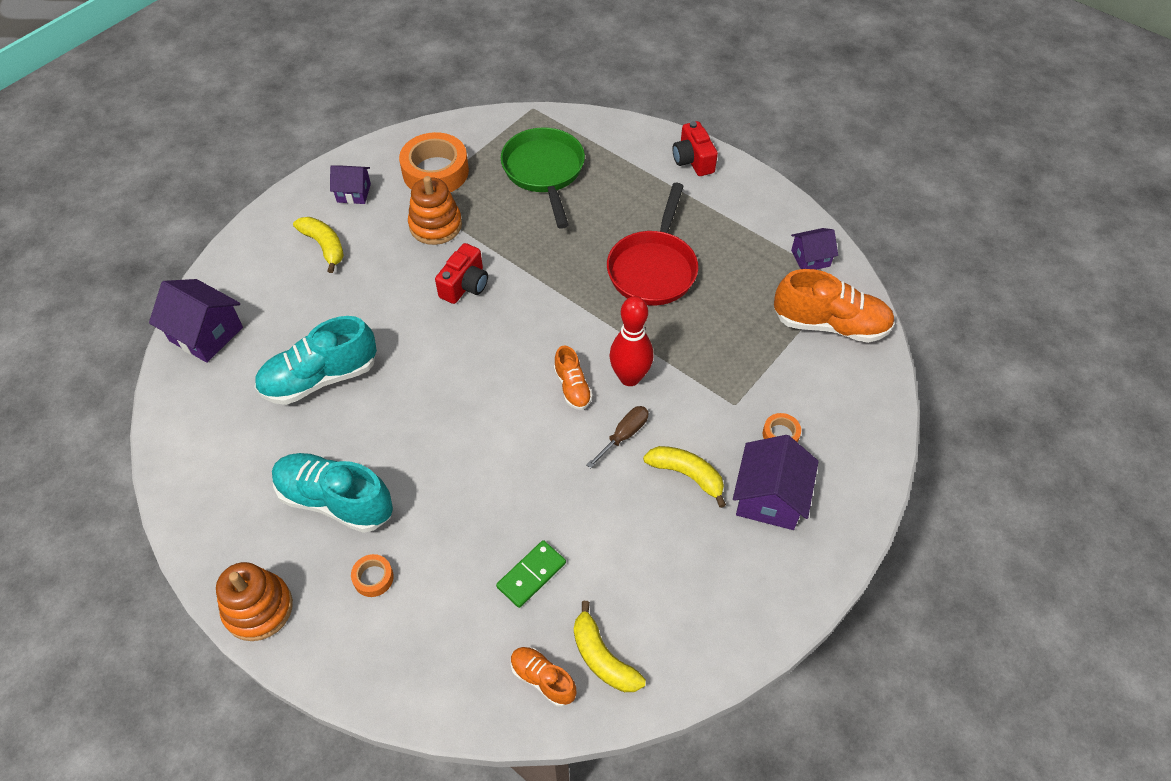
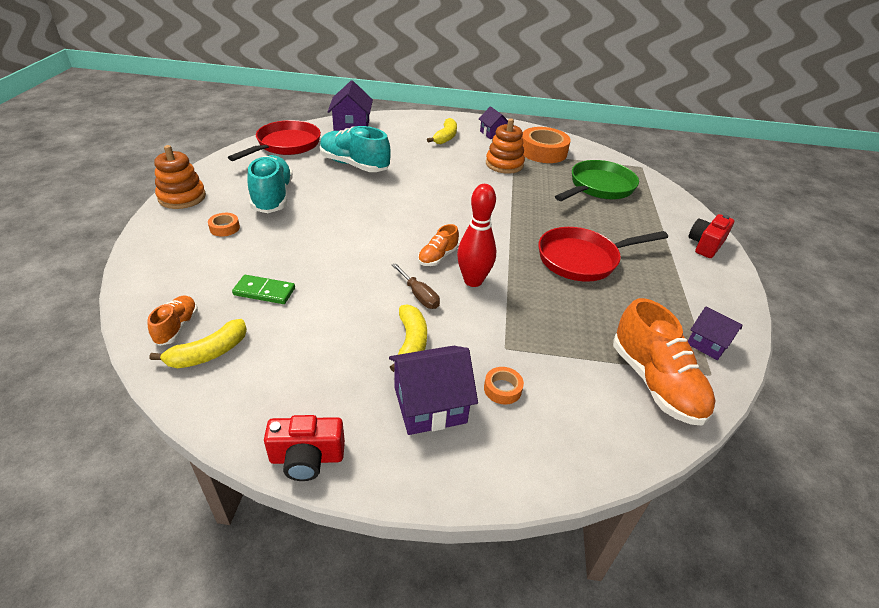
camera: 55 degrees right, 15 degrees down
red camera [435,243,488,304] -> red camera moved to [264,415,345,481]
yellow banana [574,601,646,692] -> yellow banana turned 150 degrees counterclockwise [149,319,247,368]
brown screwdriver [587,406,649,468] -> brown screwdriver turned 45 degrees clockwise [392,263,440,309]
none -> red pan [228,120,321,161]

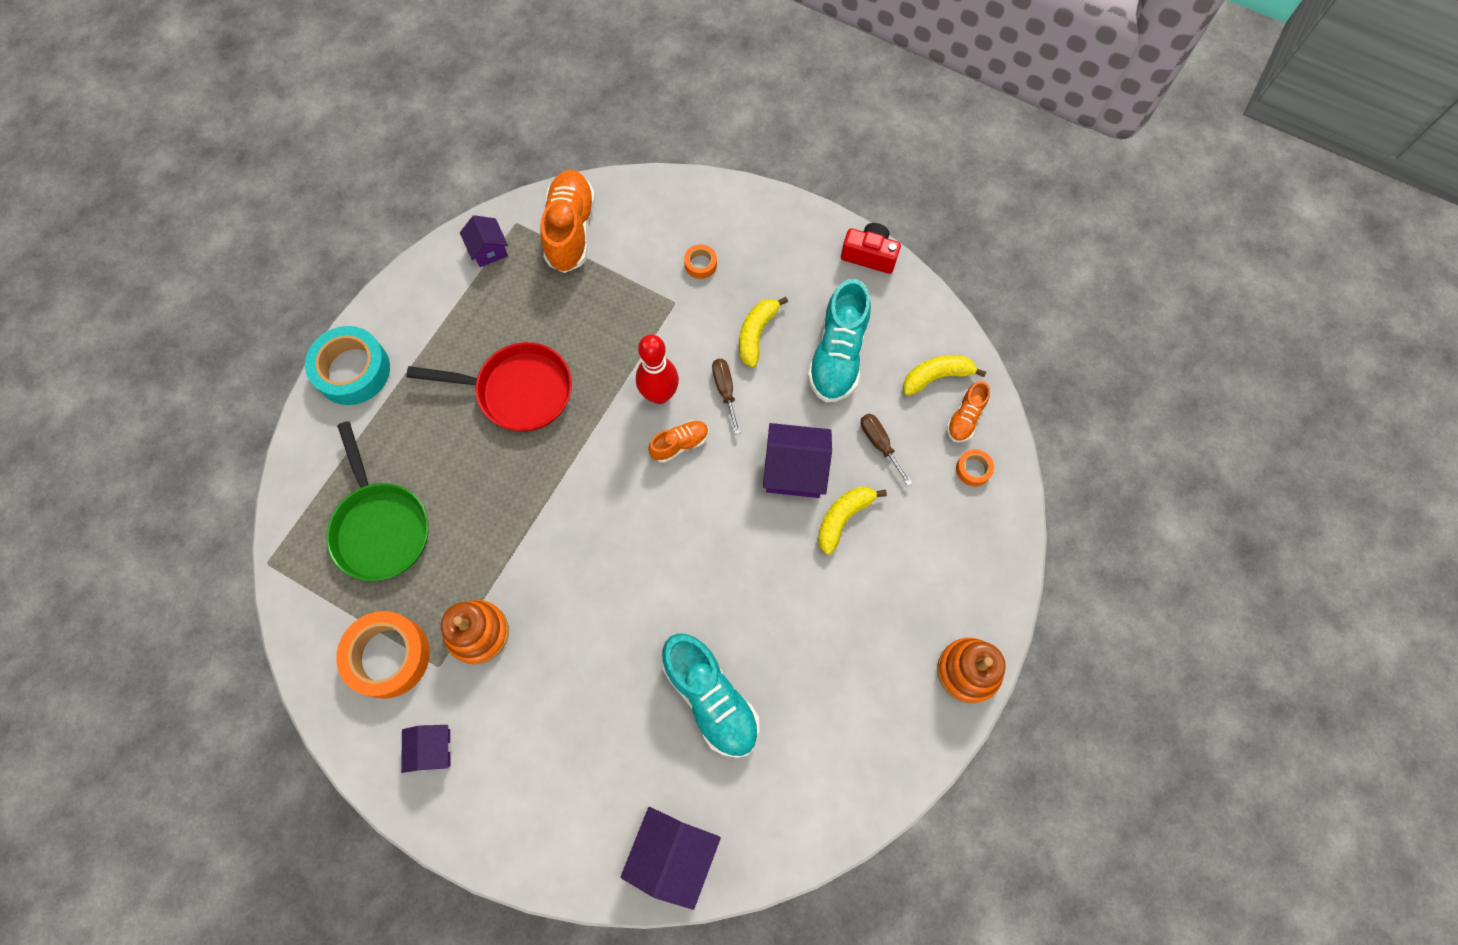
camera: 155 degrees left, 30 degrees up
orange tape [208,213,240,236] -> orange tape moved to [956,449,994,486]
red pan [228,120,321,161] -> none
green domino [232,275,295,304] -> brown screwdriver [861,414,912,486]
turquoise shoe [247,155,293,213] -> turquoise shoe moved to [808,279,871,402]
purple house [389,346,478,435] -> purple house moved to [763,423,832,498]
yellow banana [427,118,457,144] -> yellow banana moved to [818,487,887,555]
green pan [555,160,639,201] -> green pan turned 90 degrees counterclockwise [326,421,429,581]
red camera [688,214,734,258] -> turquoise tape [305,326,390,405]

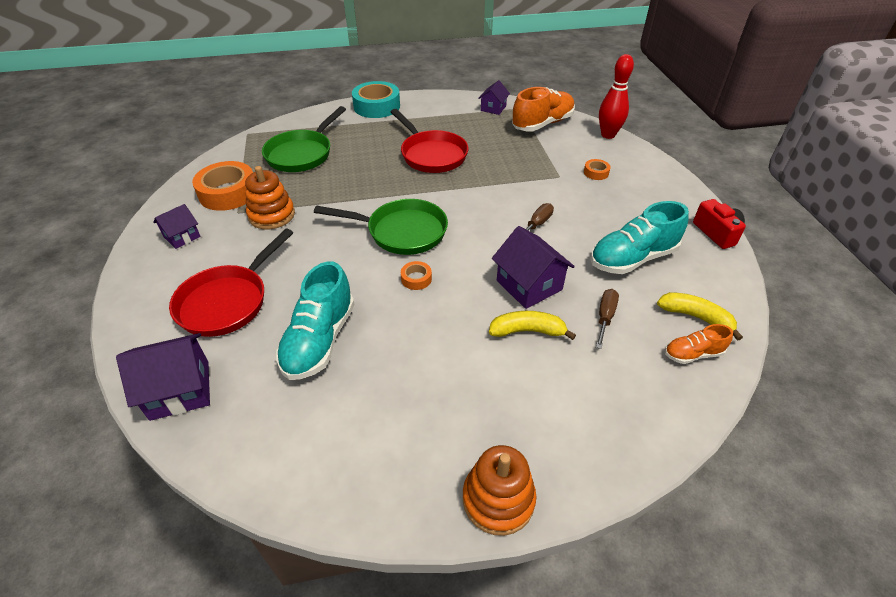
camera: 50 degrees right, 25 degrees down
red bowling pin [636,334,679,404] -> red bowling pin moved to [599,54,634,139]
orange shoe [648,420,709,463] -> none
yellow banana [739,297,788,368] -> none
orange tape [956,449,994,486] -> orange tape moved to [401,261,432,290]
none -> red pan [169,228,293,337]
none -> green pan [314,199,448,255]

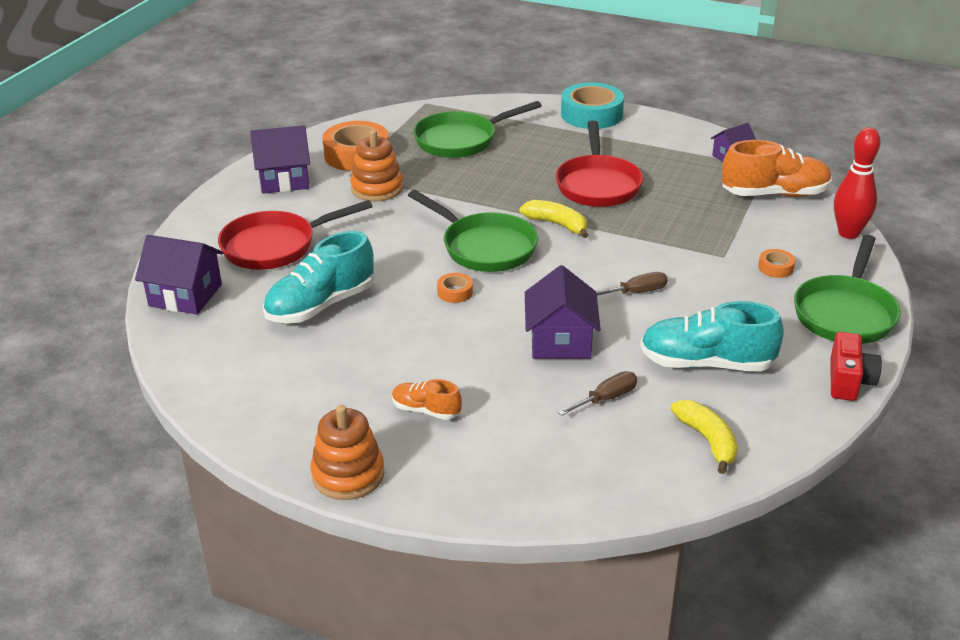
camera: 35 degrees right, 10 degrees down
purple house [153,204,201,249] -> purple house [250,125,310,194], size x1.63
yellow banana [489,311,576,340] -> yellow banana moved to [519,200,588,238]
orange shoe [665,324,733,364] -> orange shoe moved to [392,379,462,420]
none -> green pan [794,235,901,344]

